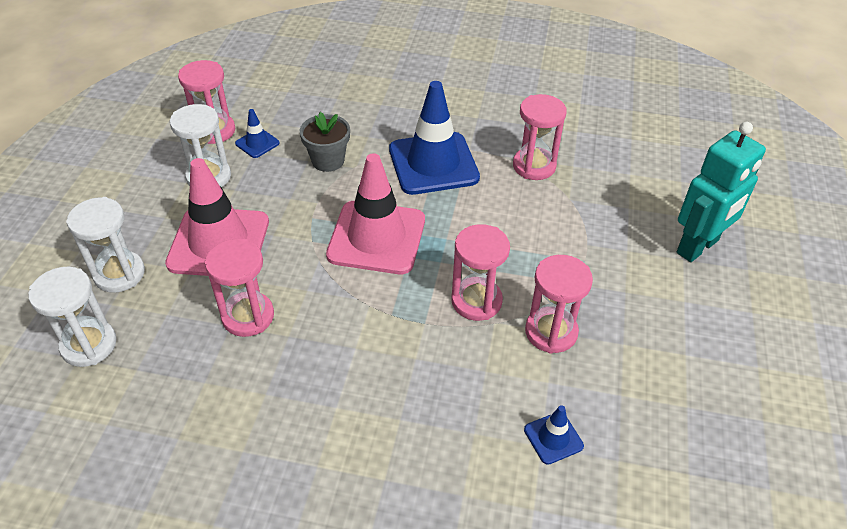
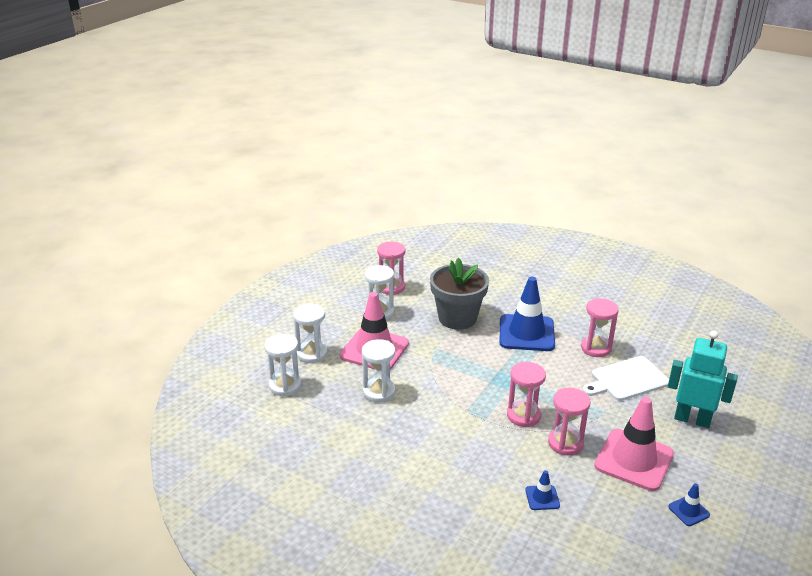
camera: 20 degrees right, 15 degrees down
pink hourglass [205,239,274,337] -> white hourglass [362,339,395,402]
blue traffic cone [235,109,280,158] -> blue traffic cone moved to [668,483,710,526]
grey flower pot [300,112,350,172] -> grey flower pot [430,258,489,330], size x1.76
pink traffic cone [326,153,425,274] -> pink traffic cone moved to [594,397,674,491]
turquoise robot [677,122,766,262] -> turquoise robot turned 135 degrees counterclockwise [668,330,738,428]
none -> white cutting board [583,356,669,401]

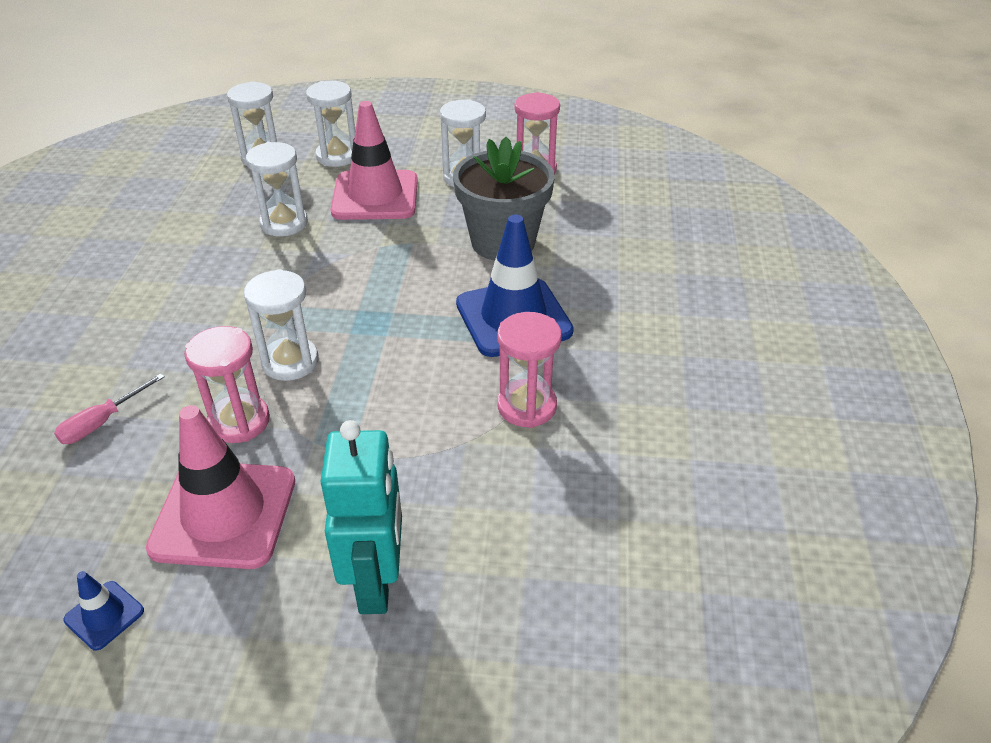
camera: 65 degrees right, 10 degrees up
pink hourglass [507,362,546,428] -> white hourglass [244,269,318,381]
blue traffic cone [525,470,560,510] -> pink screwdriver [54,373,165,444]
white cutting board [583,356,669,401] -> none

